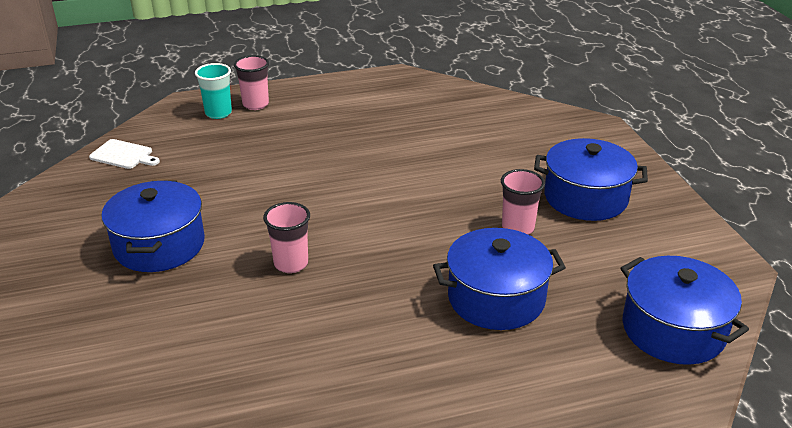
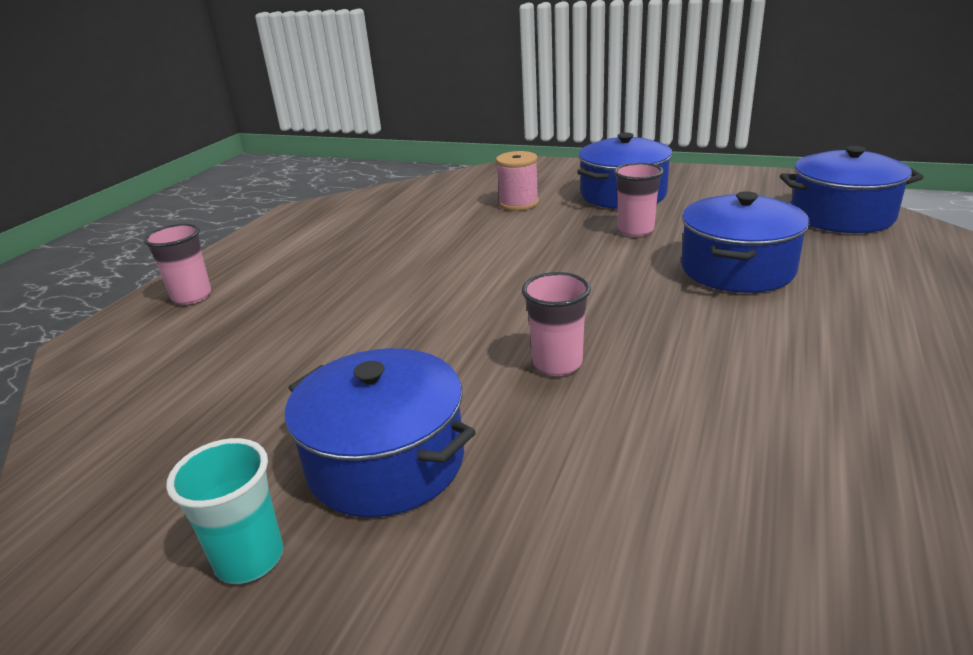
camera: 50 degrees left, 5 degrees down
white cutting board [89,139,160,169] -> none
turquoise cup [195,63,232,119] -> turquoise cup moved to [166,438,283,584]
none -> pink spool [496,151,539,211]

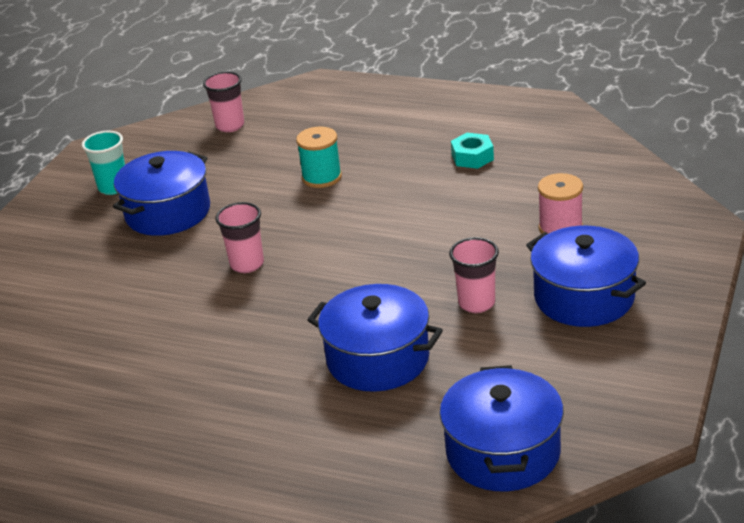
camera: 90 degrees right, 5 degrees up
pink cup [143,224,212,305] -> pink cup moved to [203,72,244,132]
none -> turquoise spool [296,126,342,188]
none -> turquoise nut [451,133,494,169]

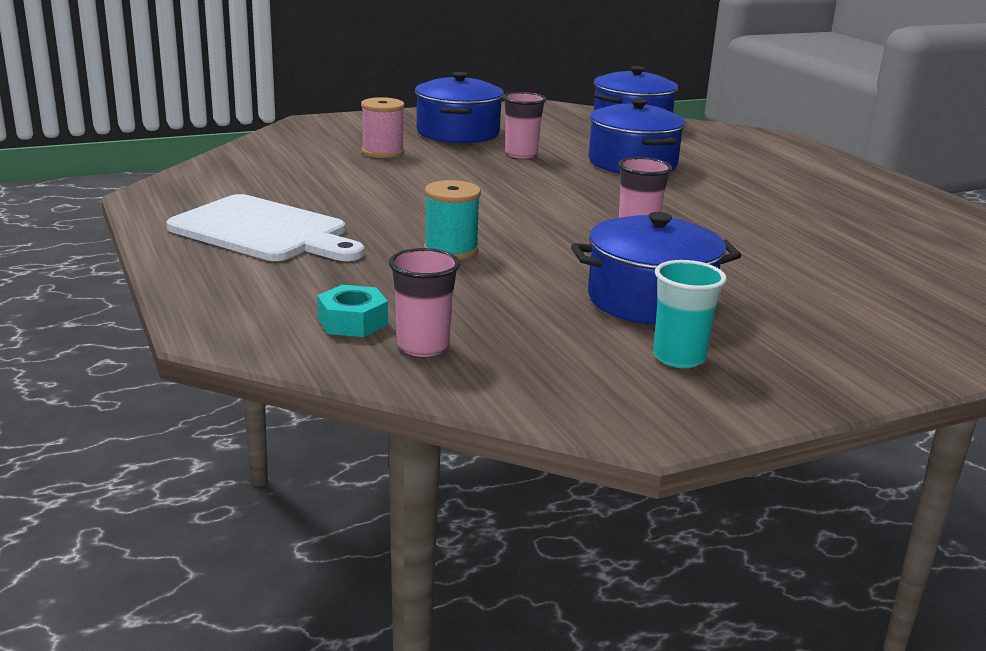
camera: 140 degrees left, 10 degrees down
turquoise nut [451,133,494,169] -> turquoise nut moved to [317,285,388,337]
none -> white cutting board [166,194,364,261]

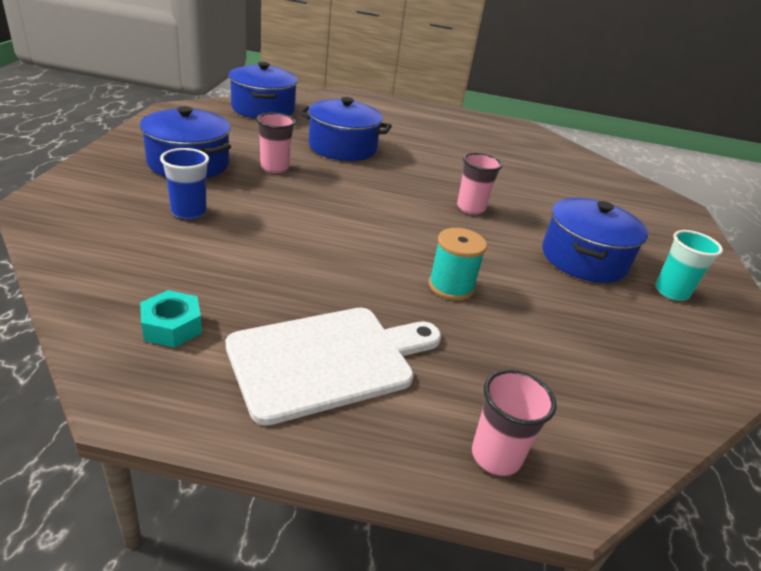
camera: 60 degrees left, 10 degrees up
turquoise nut [317,285,388,337] -> turquoise nut moved to [140,290,202,348]
pink spool [361,97,405,158] -> blue cup [160,148,209,220]
pink cup [389,248,460,357] -> pink cup moved to [472,369,556,476]

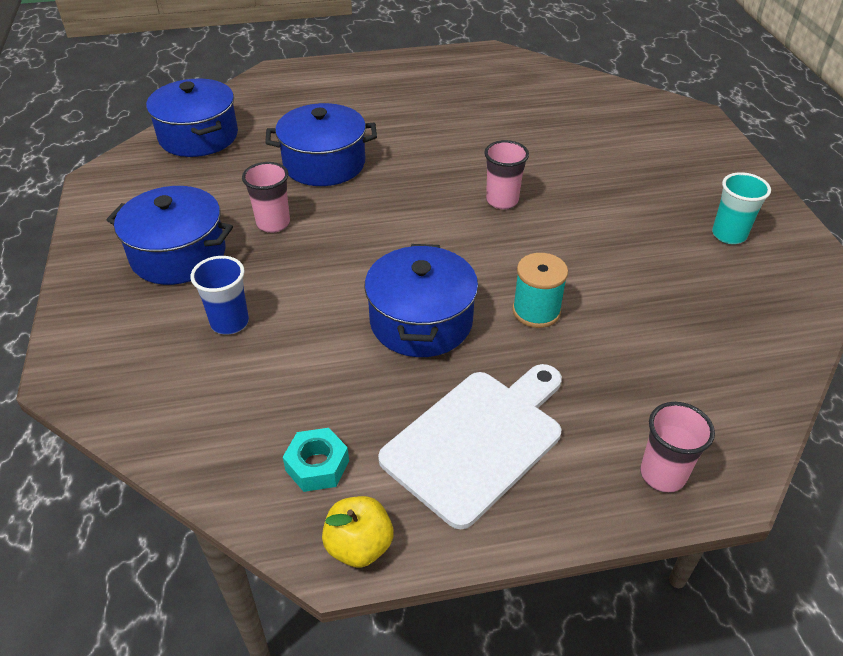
camera: 15 degrees left, 10 degrees up
blue pot [542,198,648,283] -> blue pot moved to [365,244,478,357]
none -> yellow apple [322,496,393,568]

